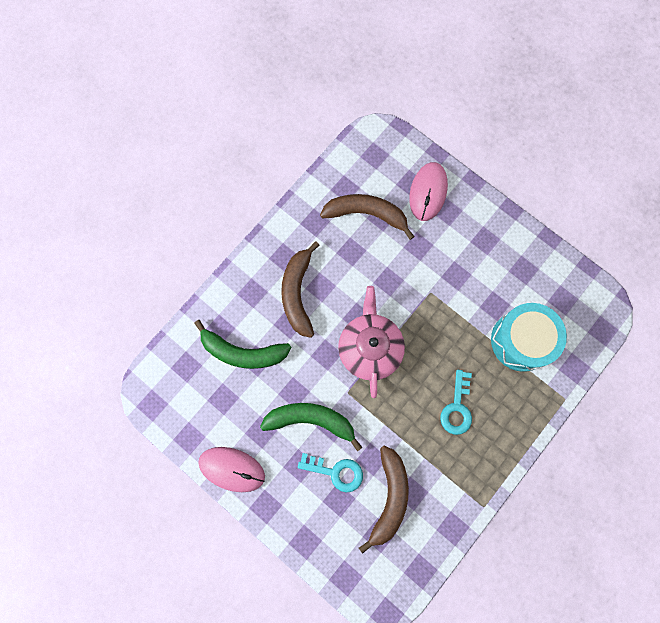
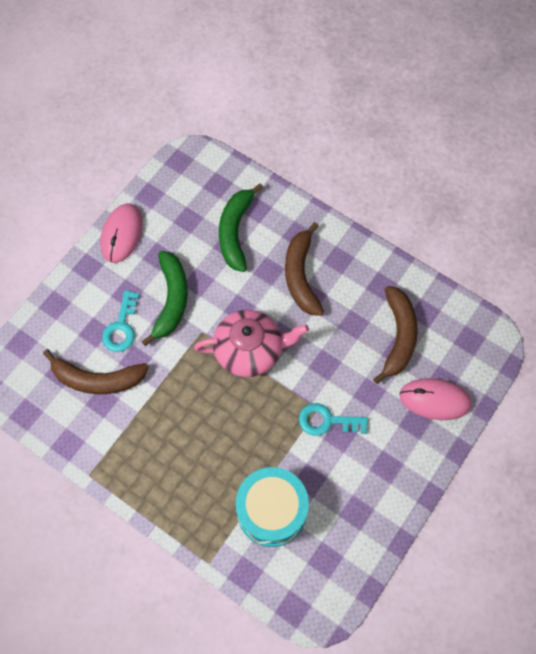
camera: 85 degrees right, 10 degrees down
brown banana [281,241,320,338] -> brown banana turned 90 degrees counterclockwise [285,222,324,316]
turquoise key [440,370,472,435] -> turquoise key moved to [299,403,368,436]

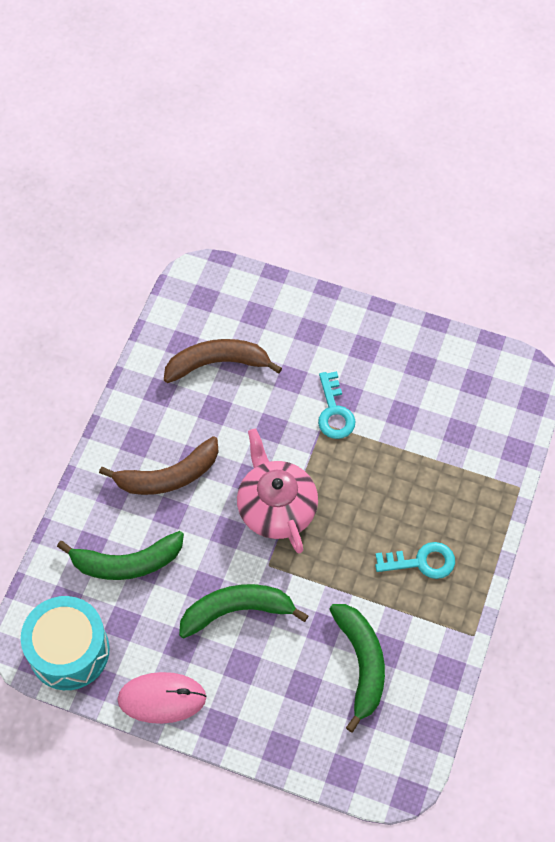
camera: 105 degrees left, 5 degrees down
brown banana [43,349,149,394] -> green banana [329,604,385,733]
turquoise key [102,290,139,352] -> turquoise key moved to [375,542,455,579]
turquoise drum [236,467,309,547] -> turquoise drum moved to [21,596,110,690]
pink mouse [399,378,472,420] -> none

